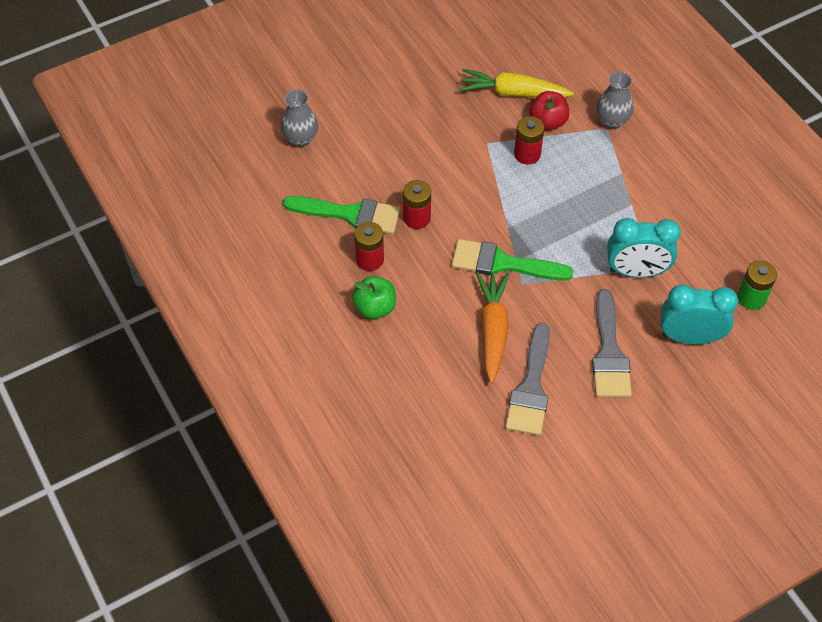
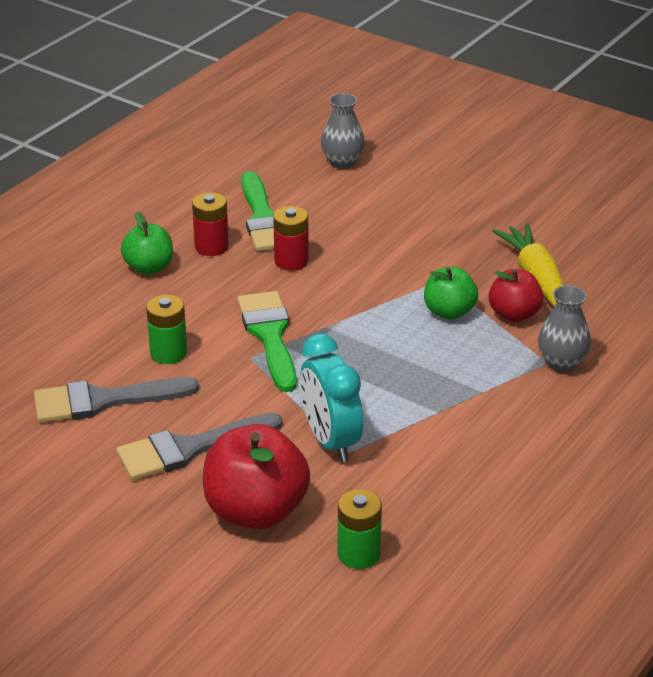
camera: 65 degrees right, 20 degrees down
orange carrot [476,272,509,383] -> green battery [146,294,187,364]
red battery [514,116,544,164] -> green apple [424,267,478,320]
turquoise clock [661,284,738,344] -> red apple [203,424,310,529]

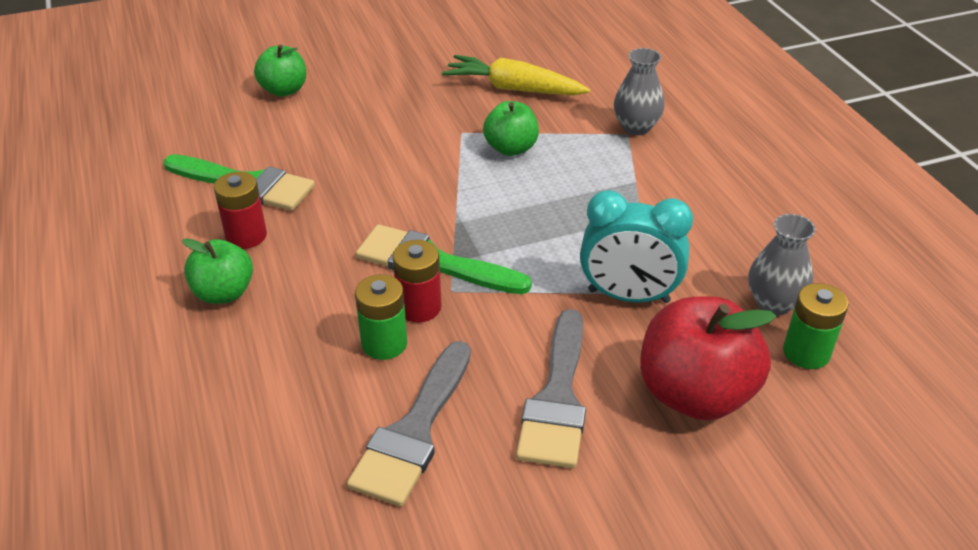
camera: 55 degrees left, 5 degrees up
red battery [273,206,309,271] -> red battery moved to [393,240,441,322]
grey vase [321,93,365,169] -> grey vase moved to [748,214,816,315]
red apple [489,269,544,322] -> none
none -> green apple [254,45,306,97]

